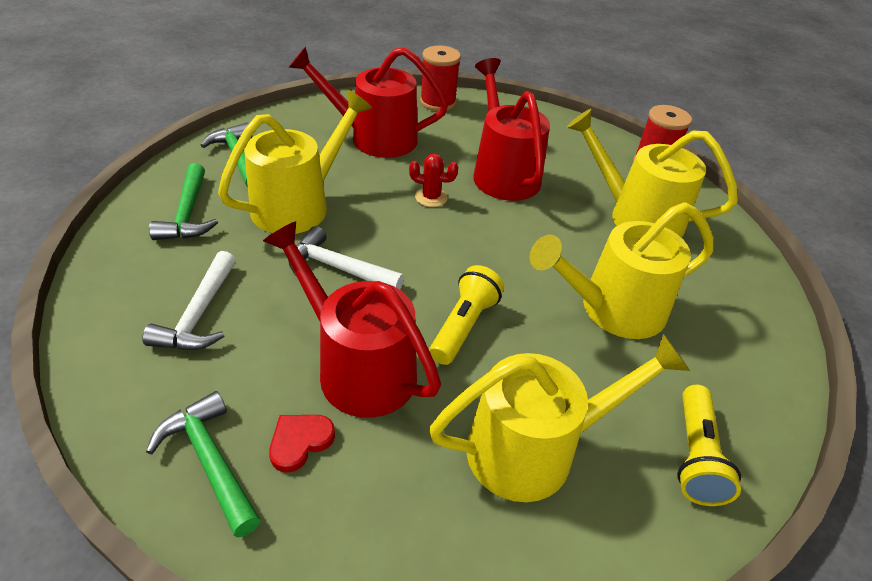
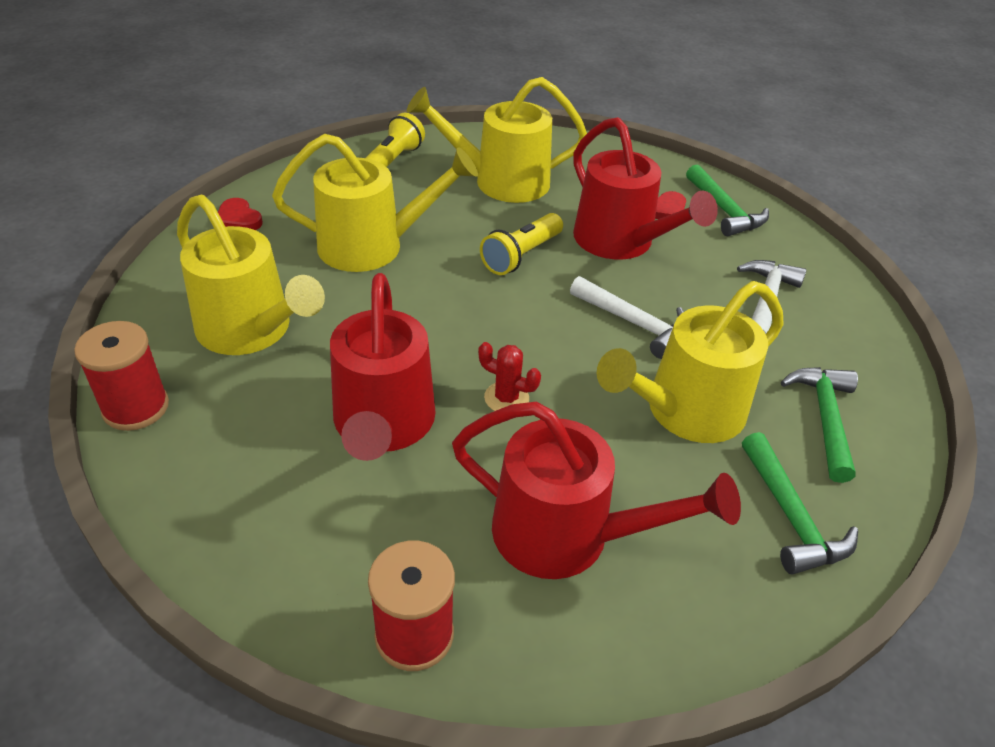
camera: 165 degrees left, 0 degrees up
none -> red heart [218,198,263,230]

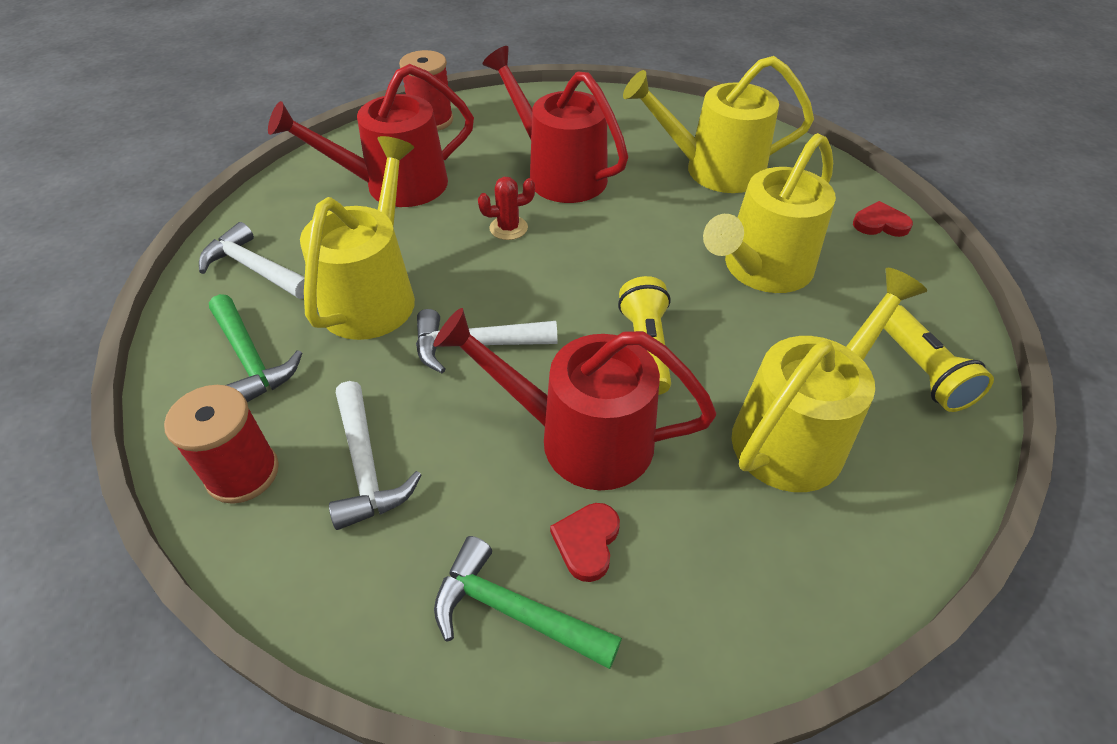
camera: 140 degrees right, 5 degrees up
red spool [74,321,169,431] -> red spool moved to [164,385,279,504]
green hammer [742,432,858,575] -> white hammer [199,222,305,299]

